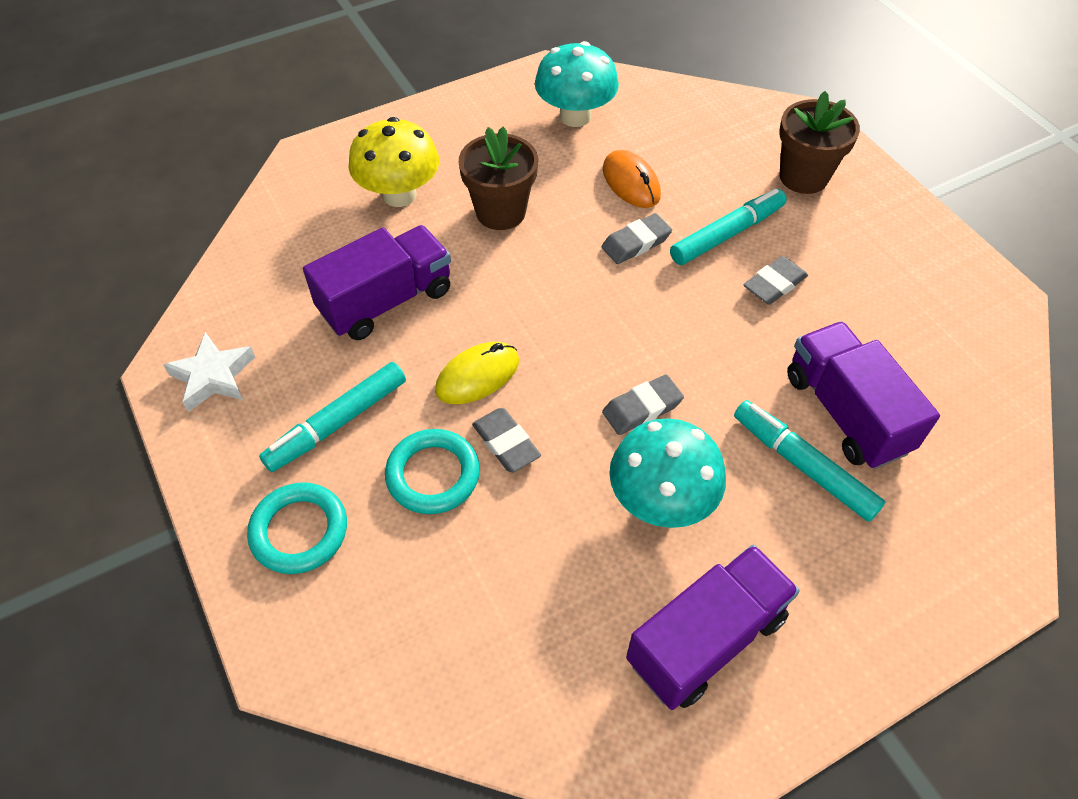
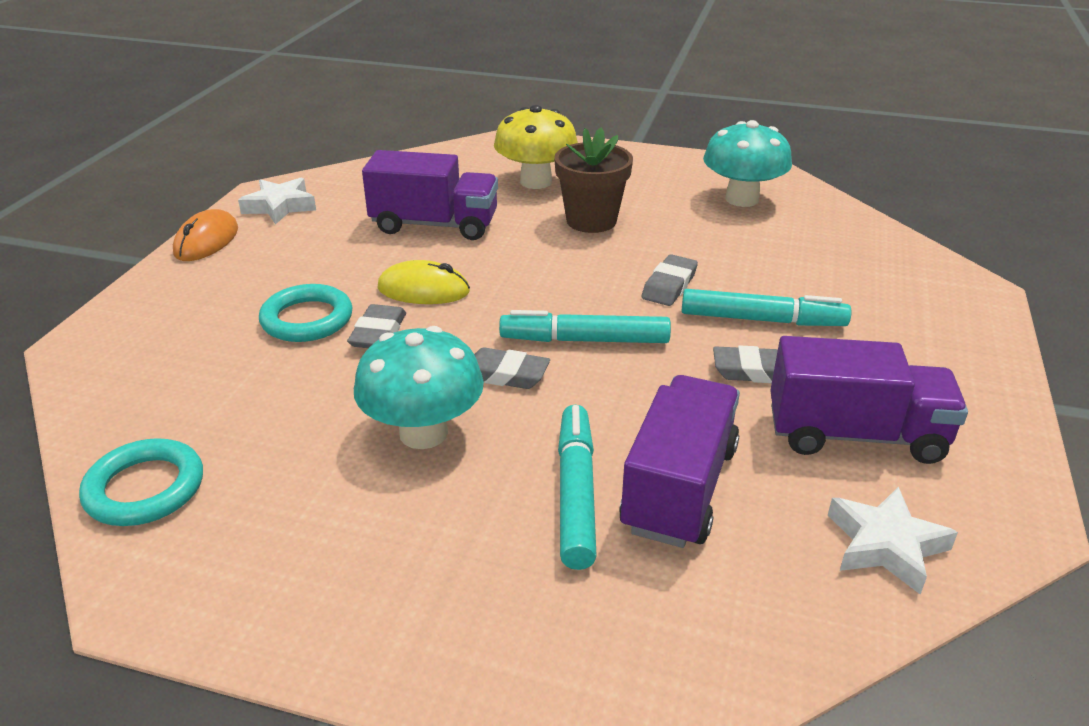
camera: 45 degrees right, 20 degrees down
turquoise ring [247,482,347,574] -> turquoise ring moved to [79,438,203,526]
turquoise marker [259,362,406,472] -> turquoise marker moved to [499,310,671,343]
grey eraser [602,213,672,264] -> grey eraser turned 75 degrees counterclockwise [642,254,698,306]
orange mouse [603,150,661,208] -> orange mouse moved to [173,209,238,261]
purple truck [626,545,800,710] -> purple truck moved to [770,336,968,464]
brown flower pot [779,91,860,194] -> none
none -> white star [828,486,958,595]

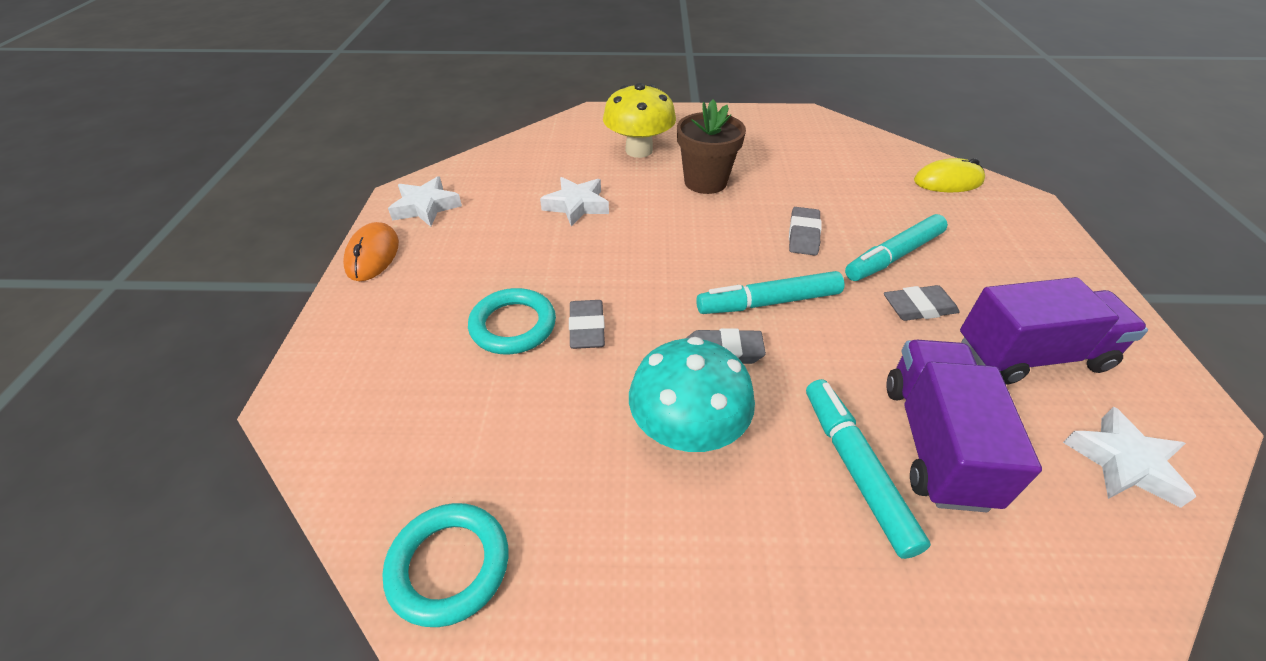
camera: 15 degrees left, 10 degrees up
purple truck [362,150,498,240] -> white star [540,177,609,227]
yellow mouse [377,260,470,304] -> yellow mouse moved to [914,158,985,192]
turquoise marker [682,289,851,326] -> turquoise marker turned 150 degrees clockwise [845,214,948,281]
turquoise mushroom [703,120,792,207] -> none

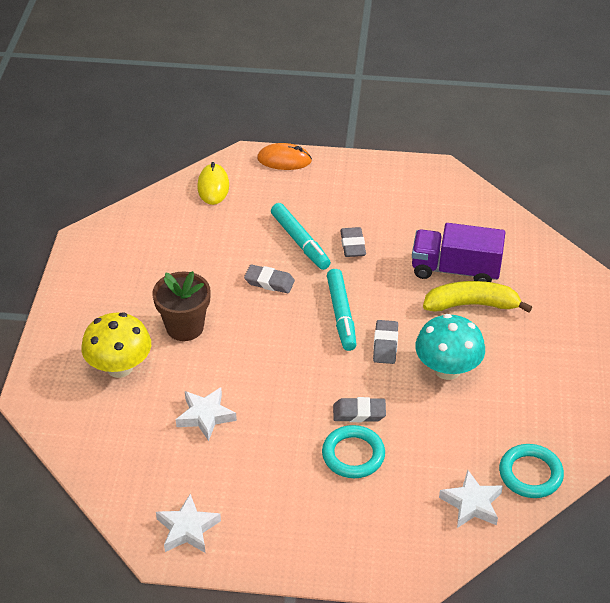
camera: 85 degrees left, 0 degrees up
orange mouse [343,222,399,281] -> orange mouse moved to [257,143,312,170]
turquoise marker [806,379,931,559] -> yellow banana [423,281,532,313]
purple truck [960,277,1148,385] -> none
white star [1063,407,1197,508] -> white star moved to [439,469,503,528]

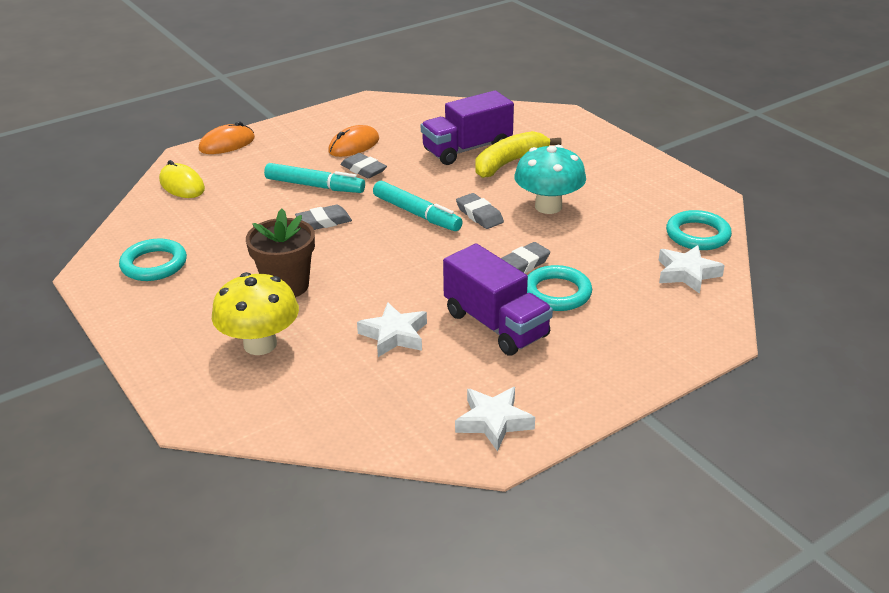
camera: 40 degrees left, 10 degrees down
none -> turquoise ring [119,238,187,281]
none -> orange mouse [328,125,379,157]
none -> purple truck [443,244,553,356]

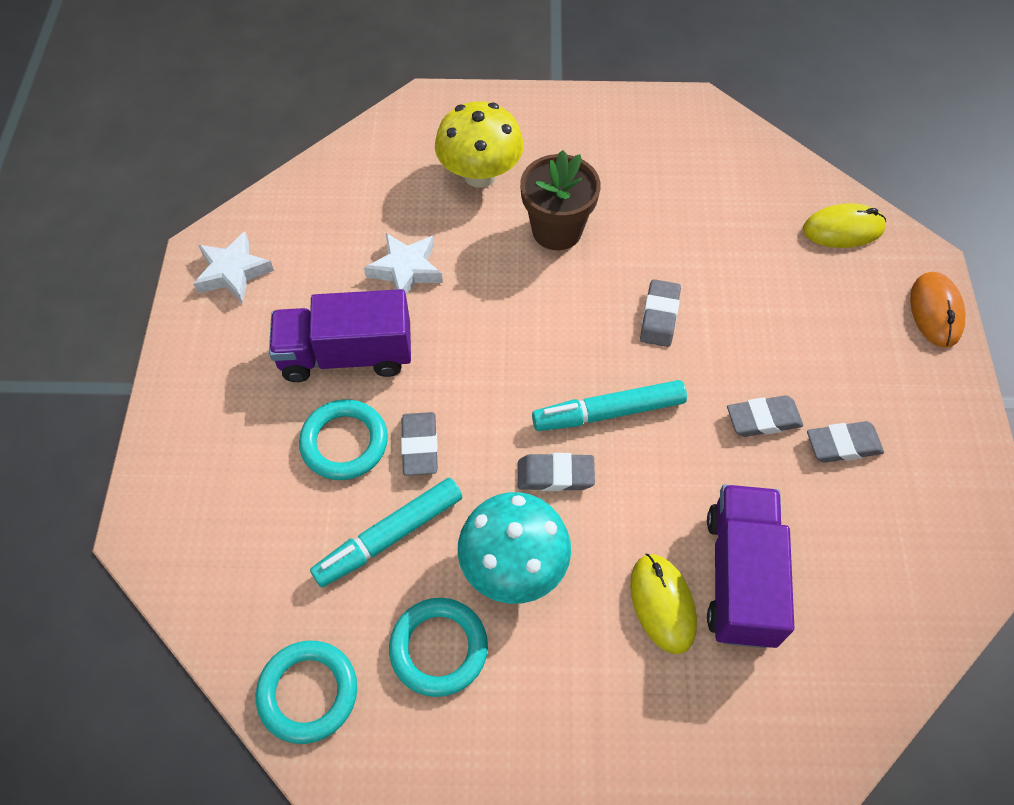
camera: 125 degrees right, 25 degrees up
turquoise ring [119,238,187,281] -> turquoise ring moved to [389,598,488,697]
turquoise marker [264,163,365,193] -> turquoise marker moved to [310,478,462,588]
orange mouse [328,125,379,157] -> grey eraser [807,421,884,463]
yellow banana [475,131,562,178] -> yellow mouse [630,554,697,654]
white star [659,245,725,294] -> none

